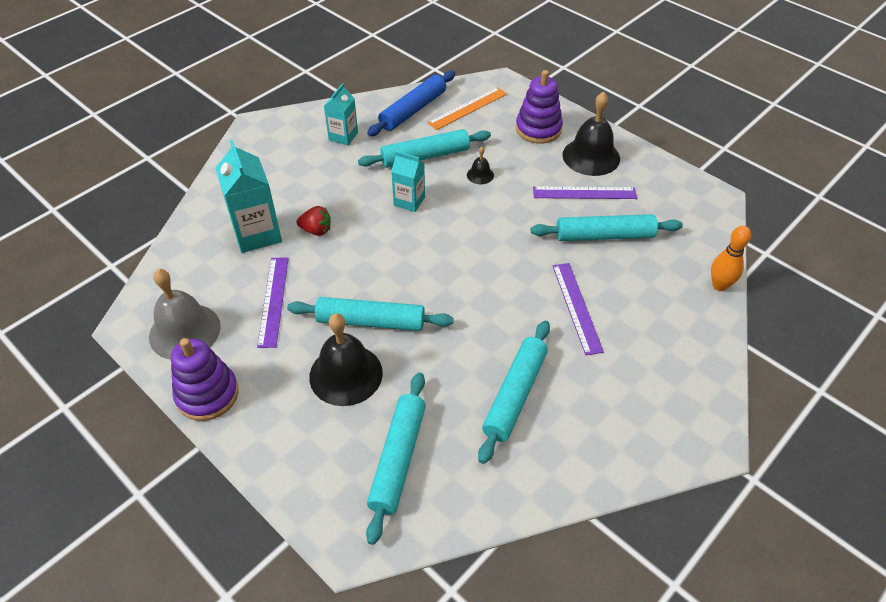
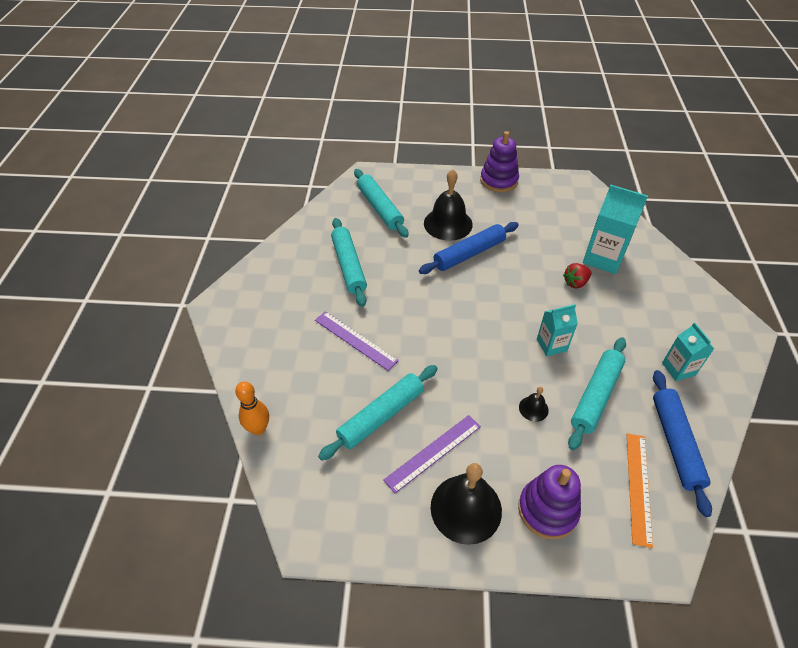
camera: 140 degrees right, 0 degrees up
grey bell [149,269,221,360] -> none
purple ruler [257,257,289,348] -> none
turquoise rolling pin [287,297,454,331] -> blue rolling pin [419,222,519,274]

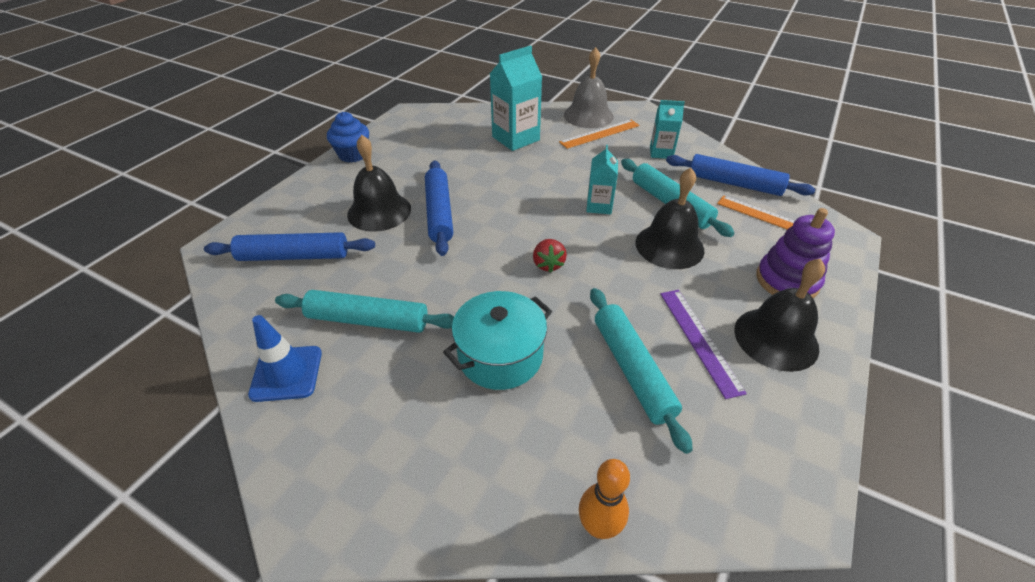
camera: 65 degrees left, 5 degrees down
purple ruler [315,311,398,371] -> turquoise pot [443,291,552,390]
turquoise rolling pin [354,169,409,238] -> blue rolling pin [204,232,375,261]
purple stacking toy [480,131,519,192] -> blue cupcake [327,112,369,163]
black bell [519,387,549,422] -> black bell [636,168,704,269], size x2.16
red strawberry [563,263,592,288] -> red strawberry moved to [533,239,567,273]
none -> blue traffic cone [248,315,322,402]
none -> orange ruler [559,120,640,149]
none -> grey bell [564,47,614,128]

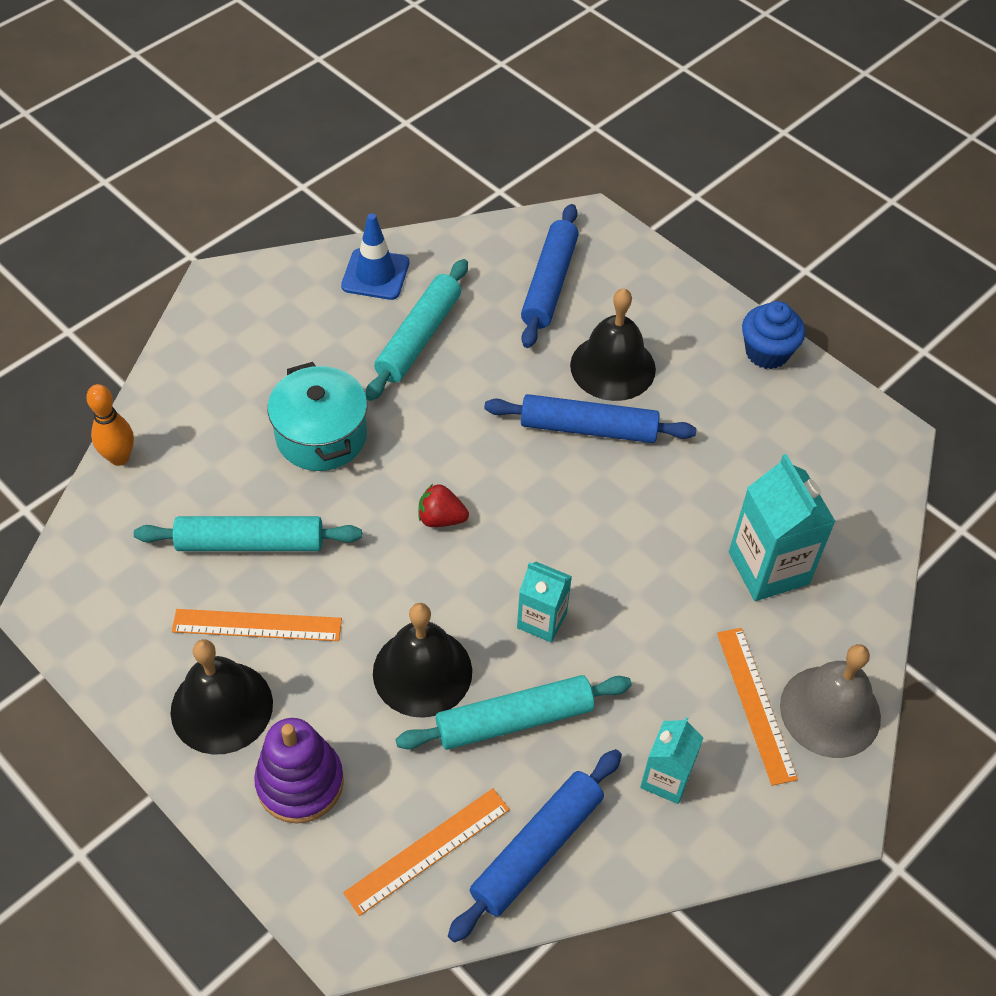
camera: 105 degrees right, 10 degrees up
purple ruler [660,290,747,399] -> orange ruler [172,609,342,641]

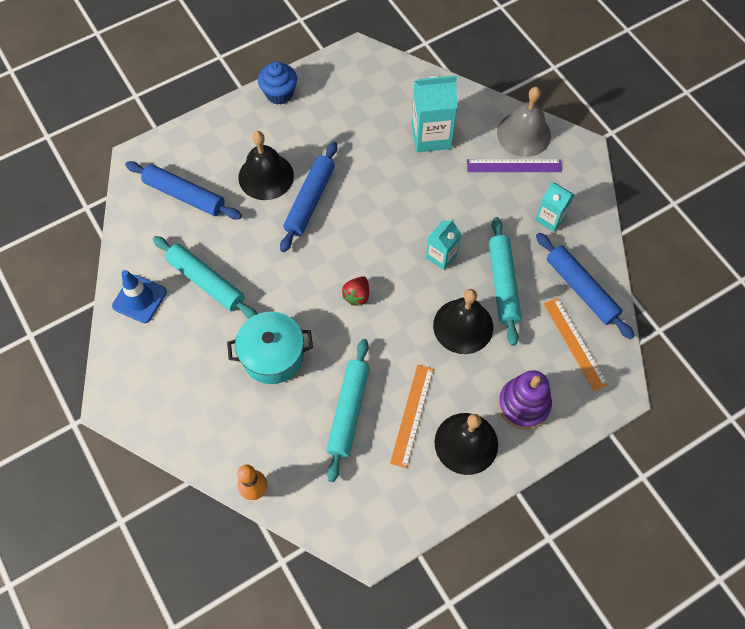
camera: 75 degrees left, 10 degrees up
orange ruler [717,628,798,786] -> purple ruler [467,159,562,172]

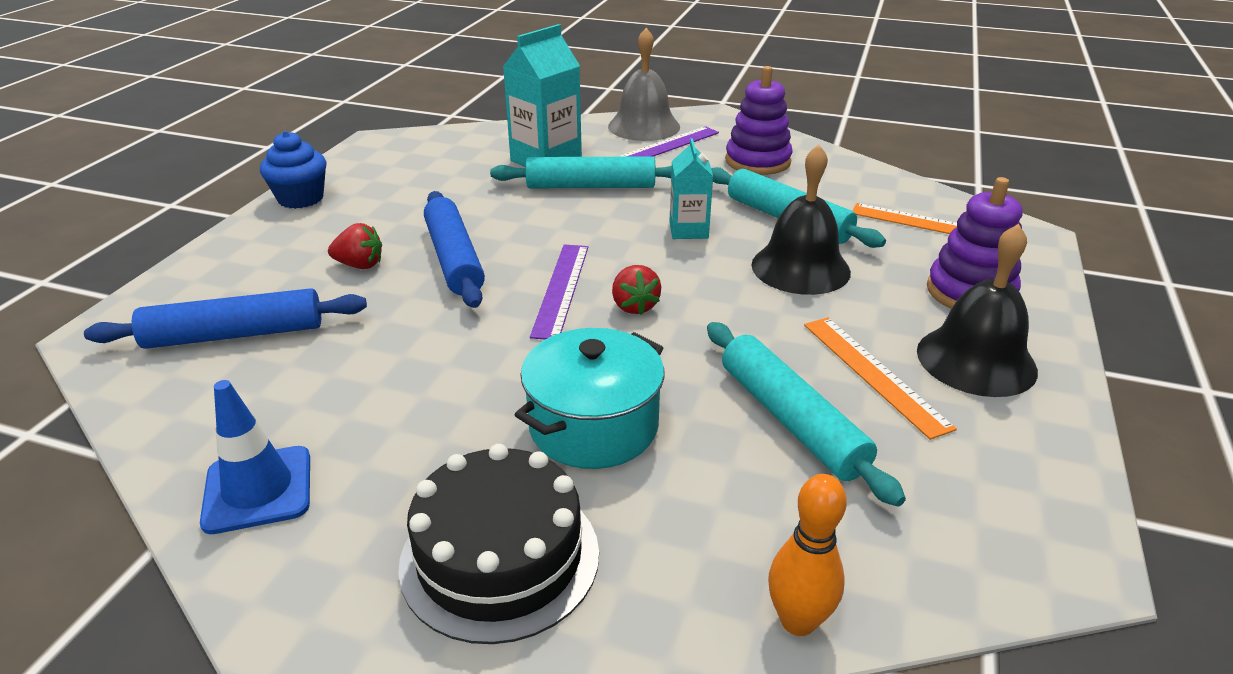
camera: 40 degrees left, 30 degrees down
turquoise rolling pin [153,236,257,319] -> turquoise rolling pin moved to [490,156,672,188]
black bell [239,131,294,200] -> red strawberry [328,223,382,269]
turquoise carton [535,182,575,232] -> purple stacking toy [725,66,793,175]
blue rolling pin [536,233,634,339] -> none
none -> black cake [398,444,599,644]
none -> purple ruler [530,244,588,339]

